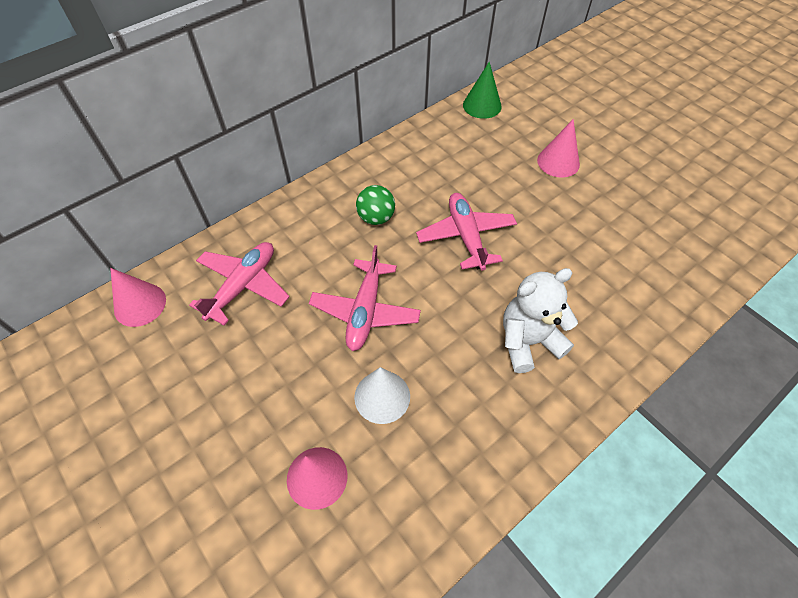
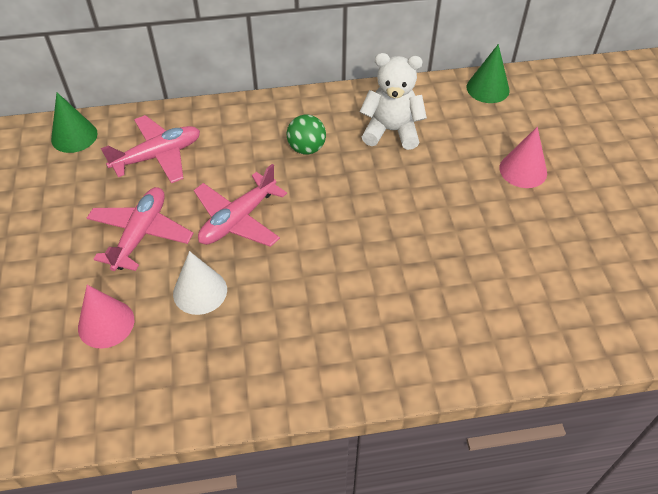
camera: 30 degrees right, 5 degrees down
pink cone [110,268,166,327] -> green cone [51,93,98,153]
pink plane [416,193,517,271] -> pink plane moved to [87,187,193,271]
white teddy bear [503,268,578,373] -> white teddy bear moved to [360,53,427,150]

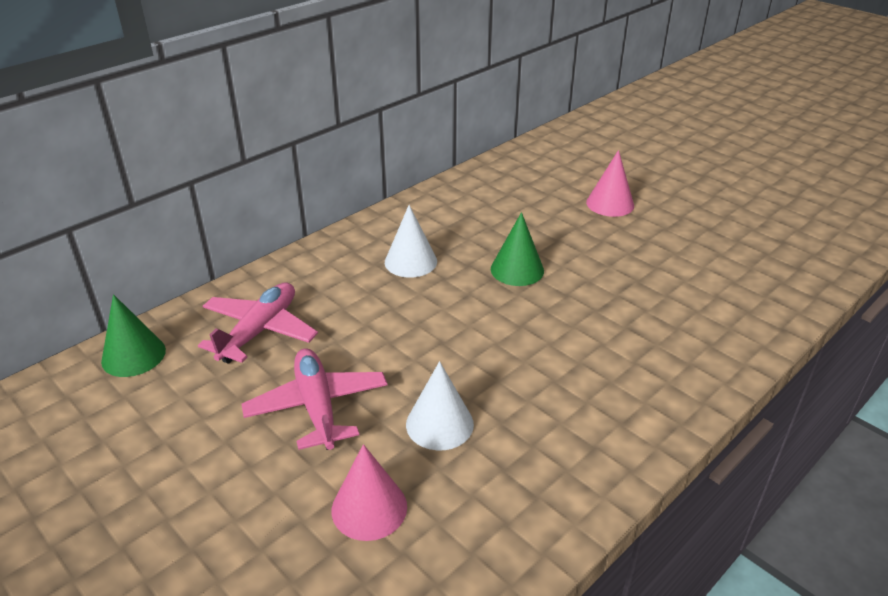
camera: 35 degrees left, 15 degrees down
pink plane [194,164,287,247] -> none
green ball [287,115,326,154] -> white cone [385,205,437,278]
white teddy bear [360,53,427,150] -> none
green cone [466,44,510,103] -> green cone moved to [491,212,544,286]

